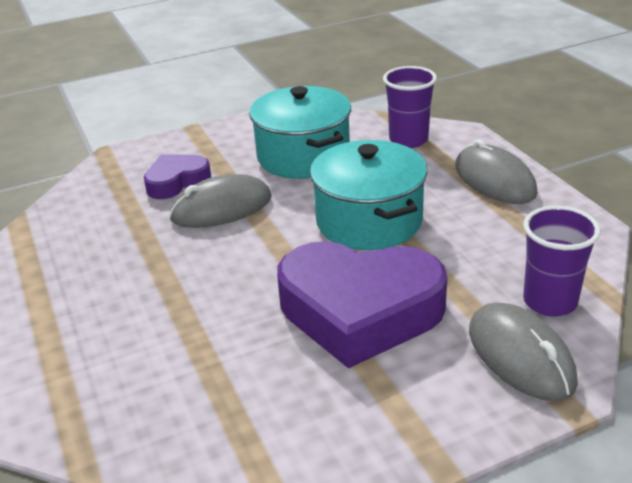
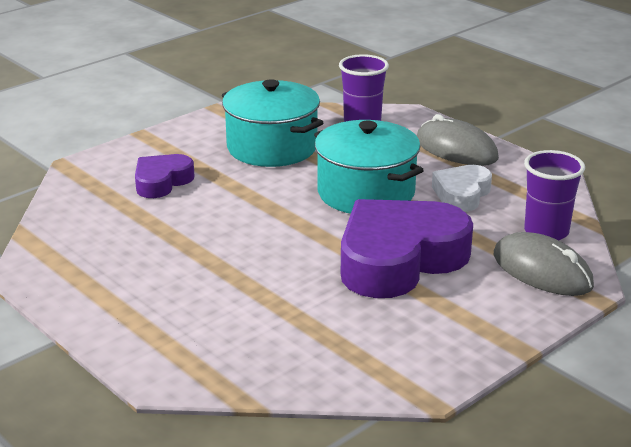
camera: 20 degrees left, 5 degrees down
grey mouse [169,174,272,228] -> none
purple heart [277,241,447,369] -> purple heart turned 150 degrees clockwise [341,199,473,298]
none -> white heart [432,165,492,212]

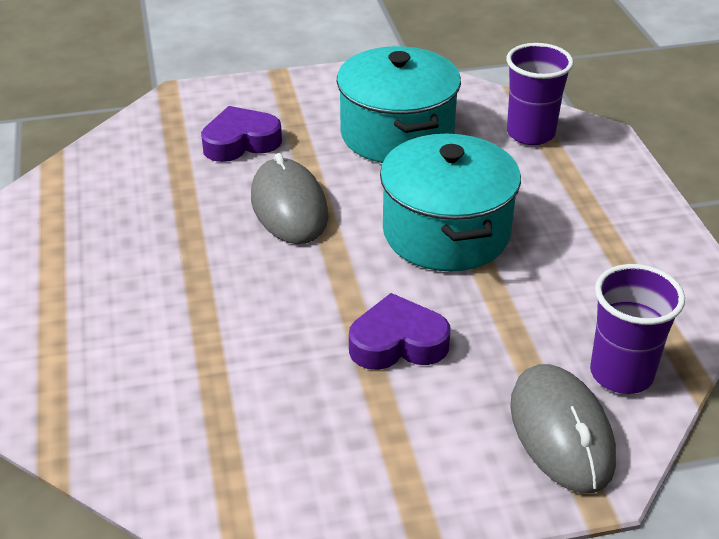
camera: 30 degrees right, 10 degrees up
purple heart [341,199,473,298] -> purple heart [349,293,450,370], size x0.52
grey mouse [417,114,499,166] -> grey mouse moved to [251,153,328,244]
white heart [432,165,492,212] -> none

